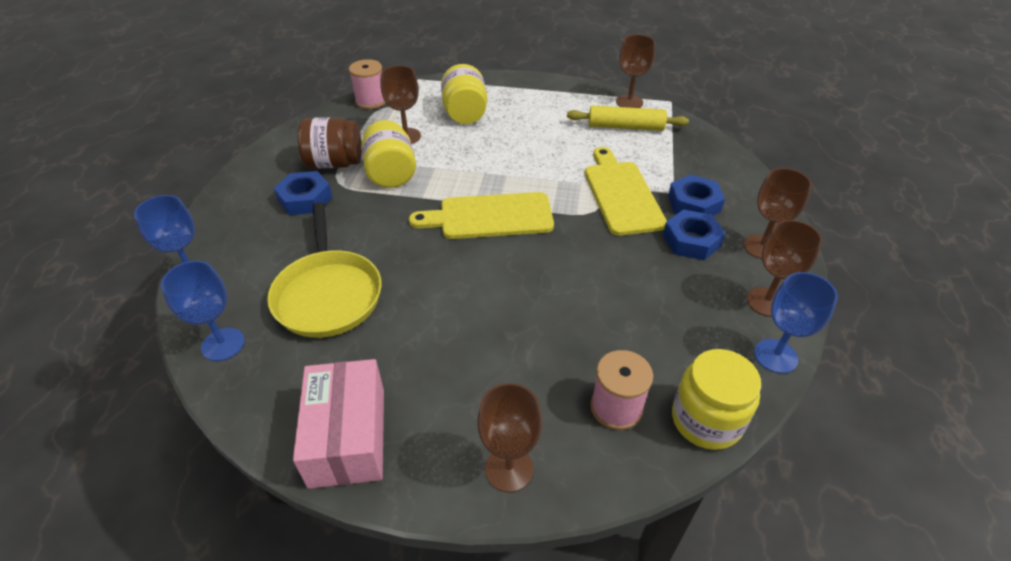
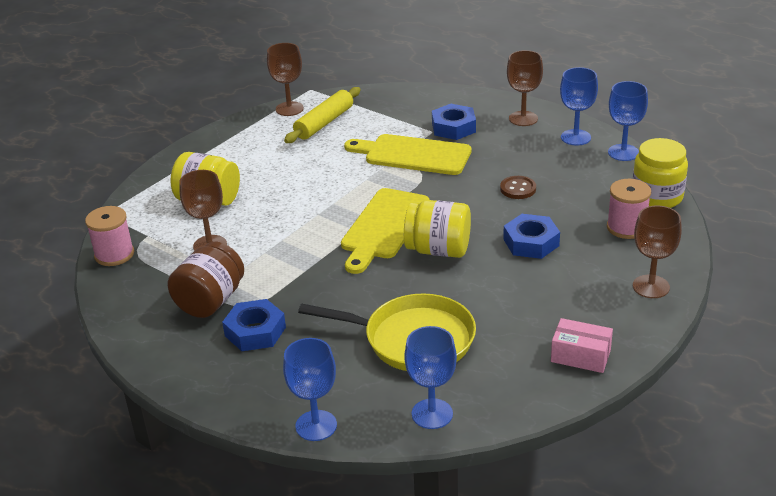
camera: 60 degrees left, 10 degrees down
pink box [293,359,384,489] -> pink box [551,318,613,373], size x0.61
yellow jar [361,120,416,188] -> yellow jar moved to [404,200,471,258]
blue nut [663,209,726,260] -> blue nut moved to [503,214,560,259]
brown goblet [747,220,822,317] -> blue goblet [560,67,598,146]
none -> brown button [500,176,536,199]

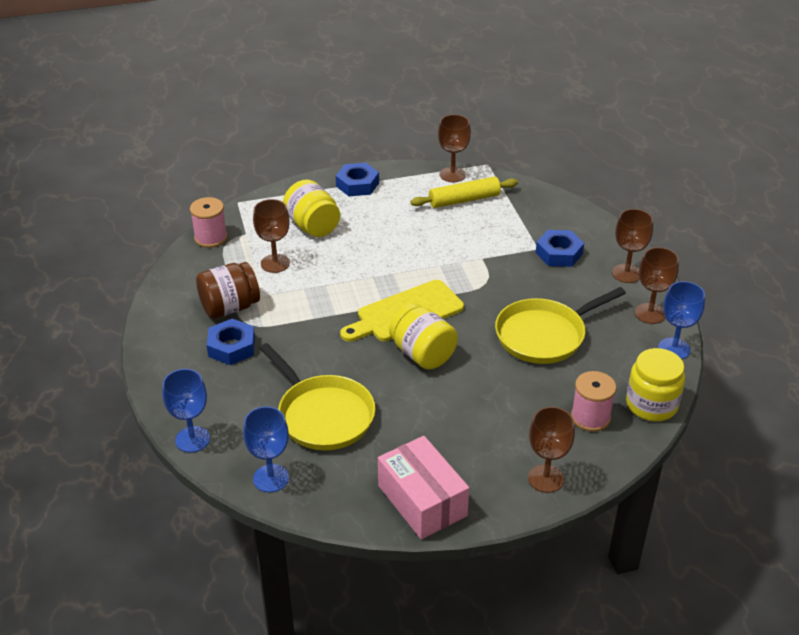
camera: 35 degrees right, 5 degrees up
yellow cutting board [344,134,472,175] -> none
brown button [500,176,536,199] -> yellow pan [495,287,626,364]
blue nut [503,214,560,259] -> blue nut moved to [336,163,379,196]
pink box [551,318,613,373] -> pink box [378,436,469,539], size x1.64
blue goblet [560,67,598,146] -> brown goblet [635,247,679,324]

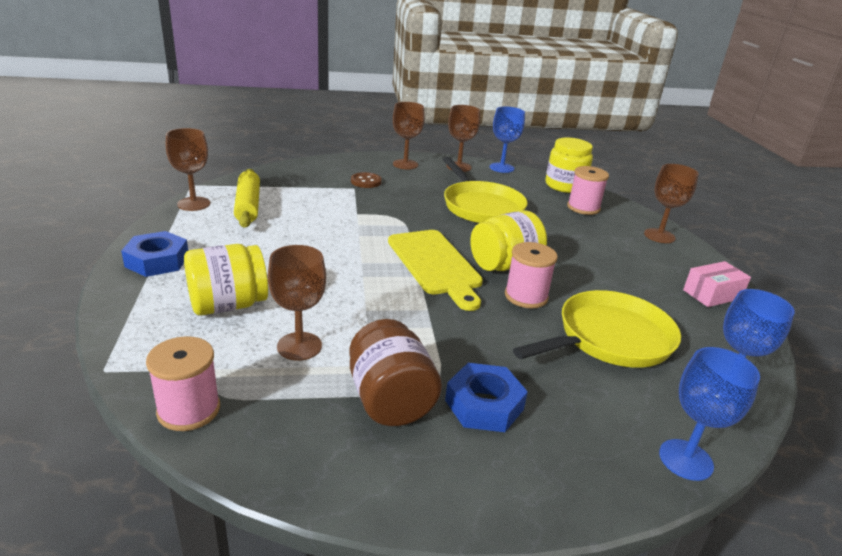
camera: 85 degrees left, 10 degrees down
pink box [378,436,469,539] -> pink box [683,261,751,307], size x0.61
blue nut [536,230,584,267] -> brown button [351,172,382,188]
none -> pink spool [505,242,558,308]

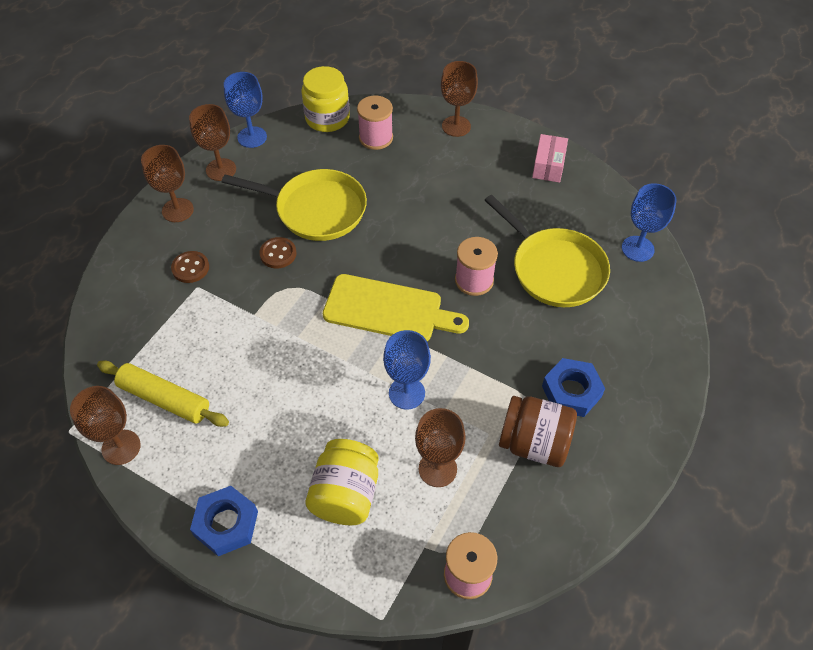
camera: 50 degrees left, 25 degrees up
yellow jar [470,210,547,271] -> none
yellow pan [513,290,681,368] -> yellow pan turned 135 degrees clockwise [485,195,610,307]
blue goblet [659,347,760,481] -> blue goblet moved to [383,330,431,410]
none -> brown button [259,237,296,269]

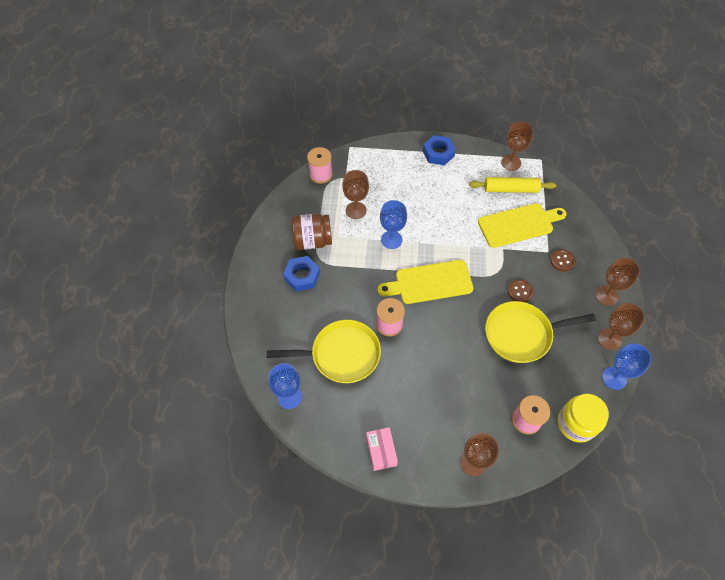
camera: 155 degrees right, 5 degrees up
yellow jar [306,439,379,525] -> none
yellow pan [485,195,610,307] -> yellow pan turned 150 degrees clockwise [267,320,381,383]
none -> yellow cutting board [478,203,567,248]

